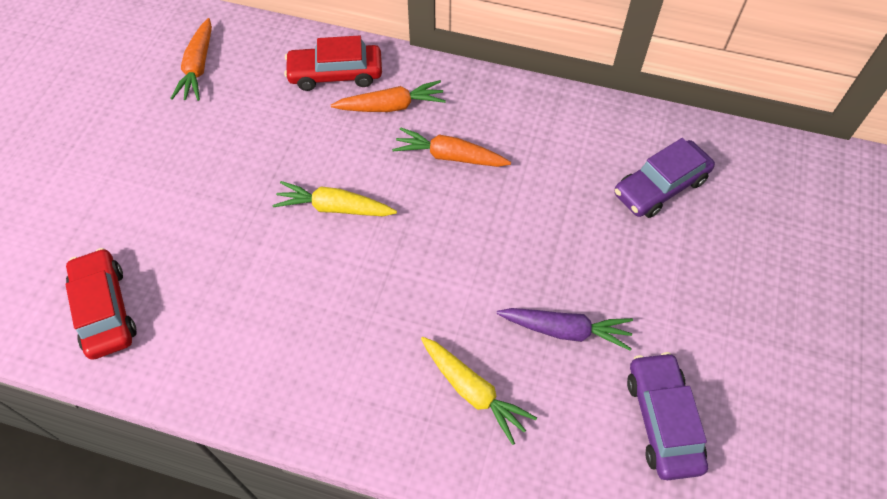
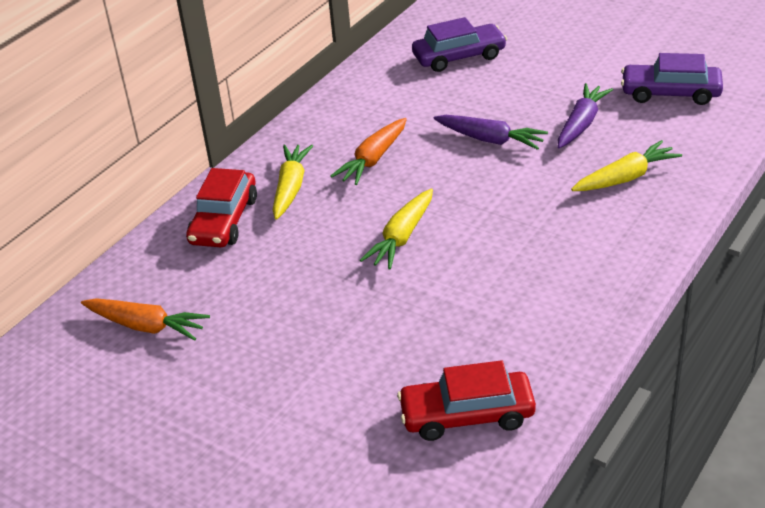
camera: 70 degrees left, 20 degrees down
orange carrot [331,80,446,112] -> yellow carrot [273,145,313,220]
purple car [614,138,715,218] -> purple car turned 90 degrees counterclockwise [412,17,507,72]
none -> purple carrot [434,115,548,150]

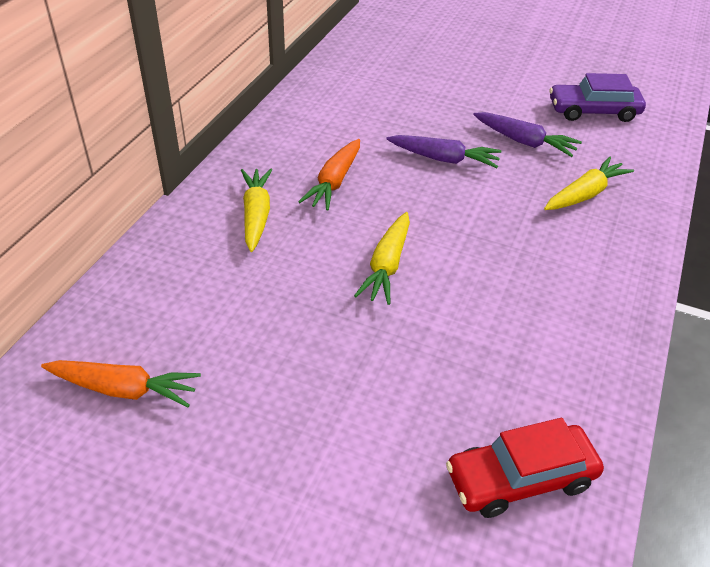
camera: 15 degrees left, 5 degrees up
red car [186,168,257,247] -> none
purple car [412,17,507,72] -> none
purple carrot [558,83,613,148] -> purple carrot turned 105 degrees clockwise [473,112,582,157]

